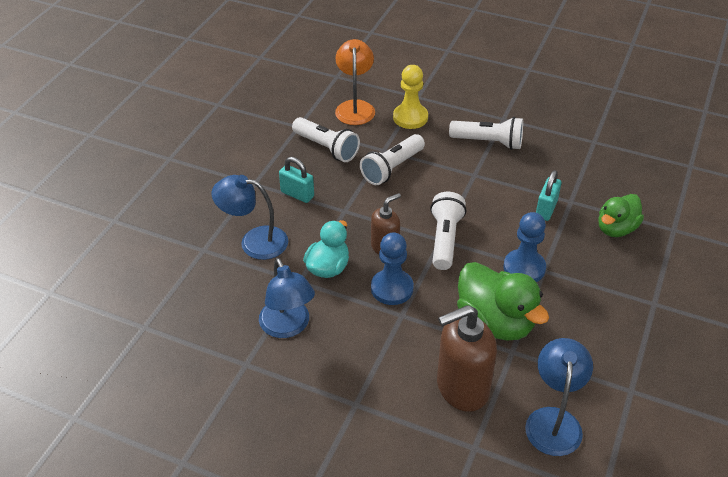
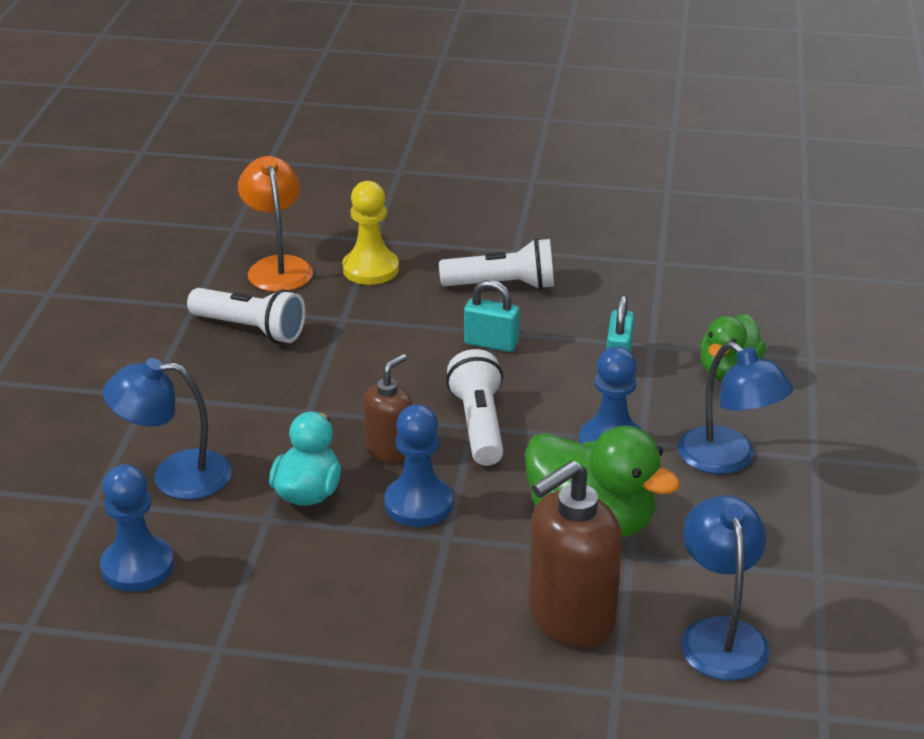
camera: 15 degrees left, 10 degrees down
blue lamp [259,258,315,338] -> blue lamp moved to [677,342,793,474]
turquoise padlock [279,157,314,203] -> turquoise padlock moved to [464,280,520,352]
white flashlight [360,134,425,185] -> none
none -> blue pawn [100,464,174,592]

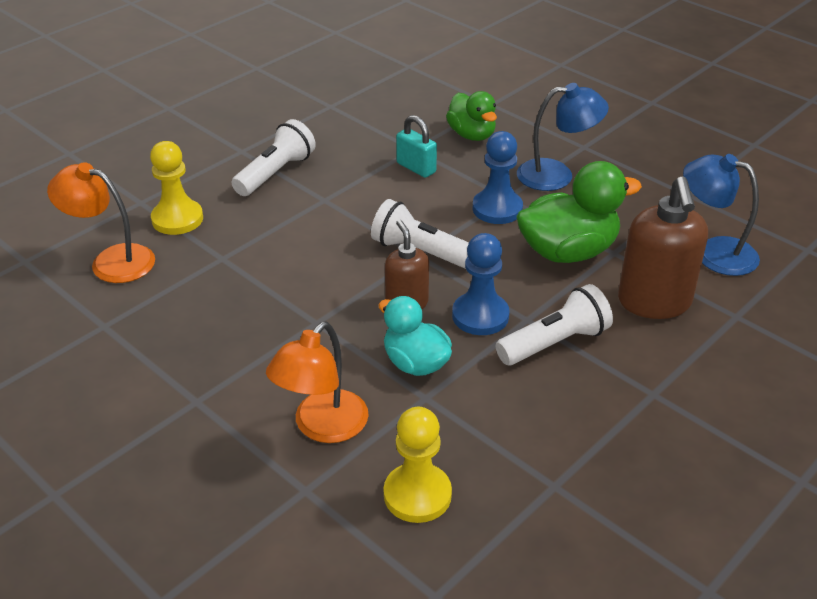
camera: 55 degrees left, 5 degrees up
blue pawn [100,464,174,592] -> yellow pawn [384,407,452,523]
blue lamp [103,358,232,500] -> orange lamp [266,322,369,443]
white flashlight [187,288,306,343] -> white flashlight moved to [496,284,613,365]
turquoise padlock [464,280,520,352] -> none

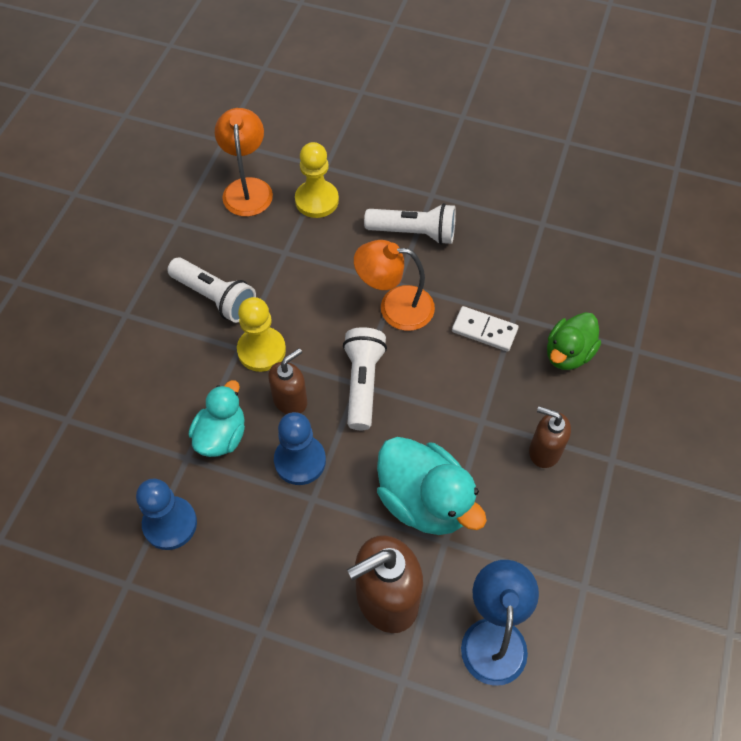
camera: 65 degrees right, 20 degrees up
orange lamp [266,322,369,443] -> orange lamp moved to [354,240,435,331]
yellow pawn [384,407,452,523] -> yellow pawn moved to [237,297,286,372]
turquoise padlock [396,115,437,178] -> white domino [452,306,519,352]
blue pawn [472,131,523,224] -> blue pawn moved to [136,478,197,550]
white flashlight [496,284,613,365] -> white flashlight moved to [168,258,256,323]
green duck [516,161,642,263] -> turquoise duck [377,437,487,535]
blue lamp [517,83,609,191] -> brown soap dispenser [529,406,571,468]

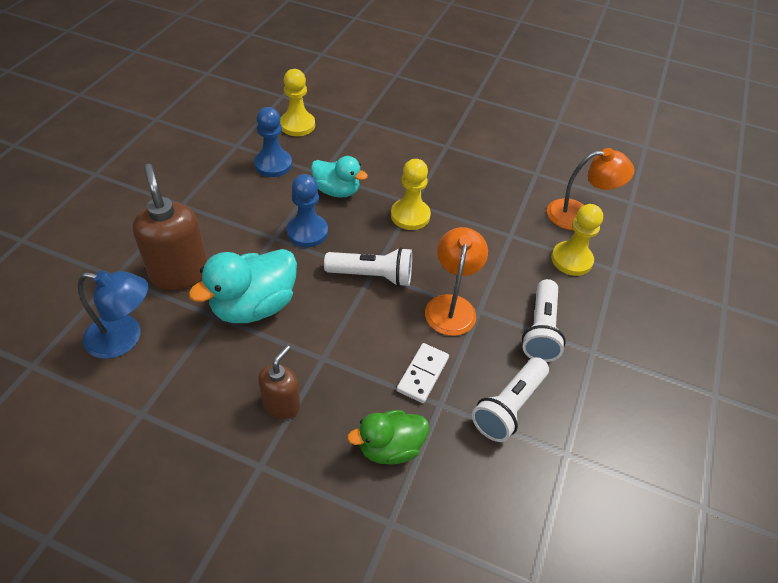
camera: 90 degrees right, 10 degrees down
white flashlight [168,258,256,323] -> white flashlight moved to [472,357,549,442]
brown soap dispenser [268,348,307,414] -> none
green duck [547,312,601,370] -> green duck turned 60 degrees counterclockwise [347,410,429,464]
none -> yellow pawn [280,69,315,136]

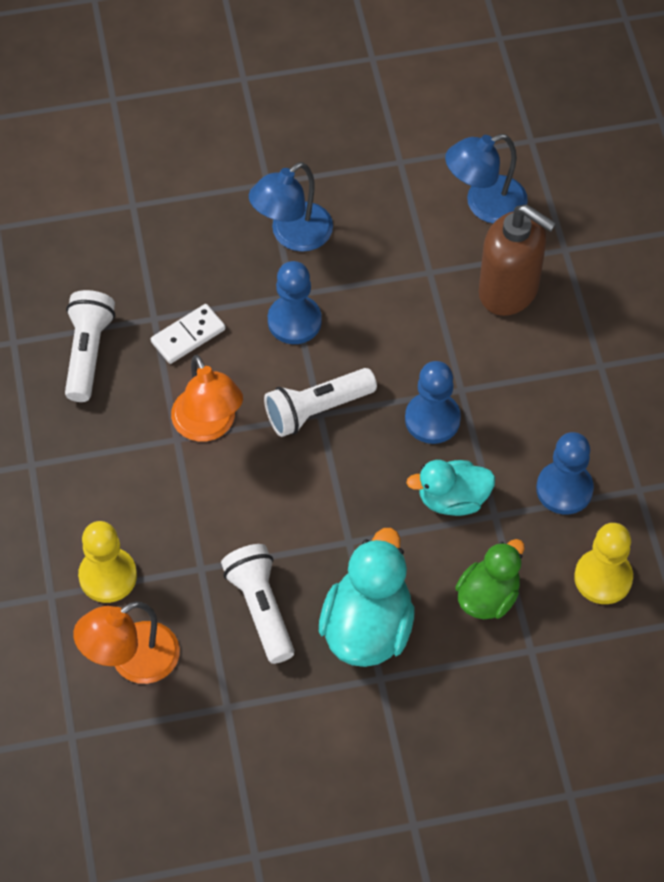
camera: 150 degrees right, 10 degrees up
turquoise duck [188,249,297,323] -> turquoise duck moved to [319,528,414,667]
brown soap dispenser [258,345,300,419] -> blue lamp [249,162,333,252]
green duck [347,410,429,464] -> green duck moved to [455,539,524,619]
yellow pawn [391,159,431,230] -> none
white domino [397,343,449,403] -> white domino turned 60 degrees clockwise [151,304,226,364]
white flashlight [522,279,566,362] -> white flashlight moved to [221,544,295,664]
none -> blue pawn [268,261,322,344]

